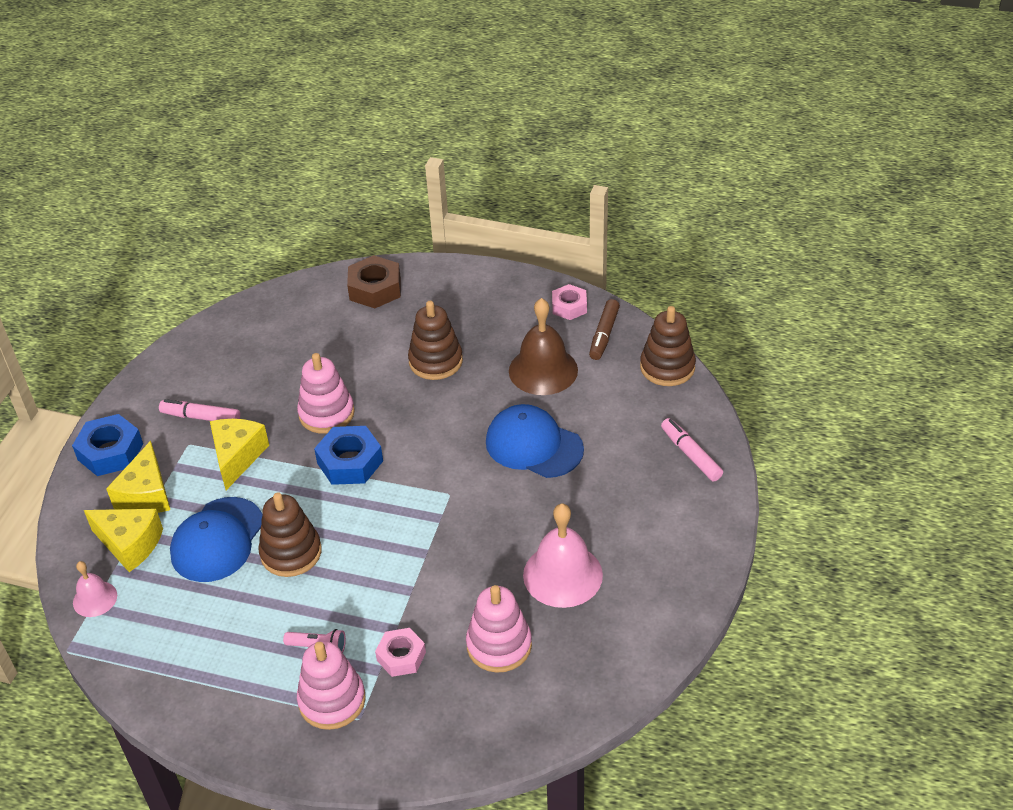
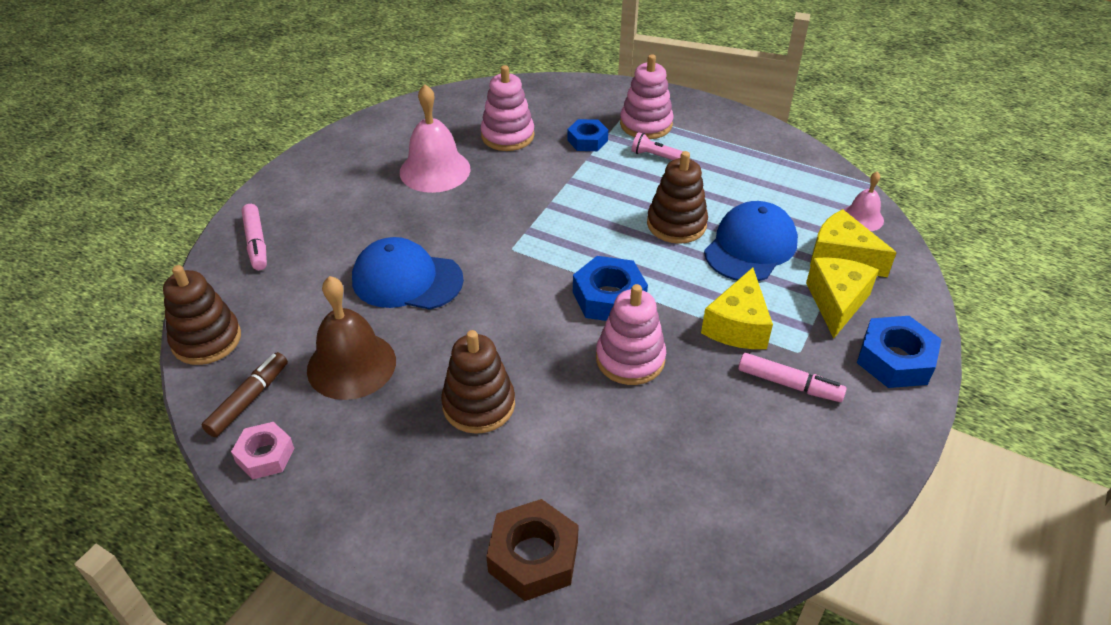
camera: 170 degrees left, 0 degrees up
pink nut [375,628,426,677] -> blue nut [567,119,608,151]
blue cap [486,404,584,478] -> blue cap turned 150 degrees clockwise [352,237,464,310]

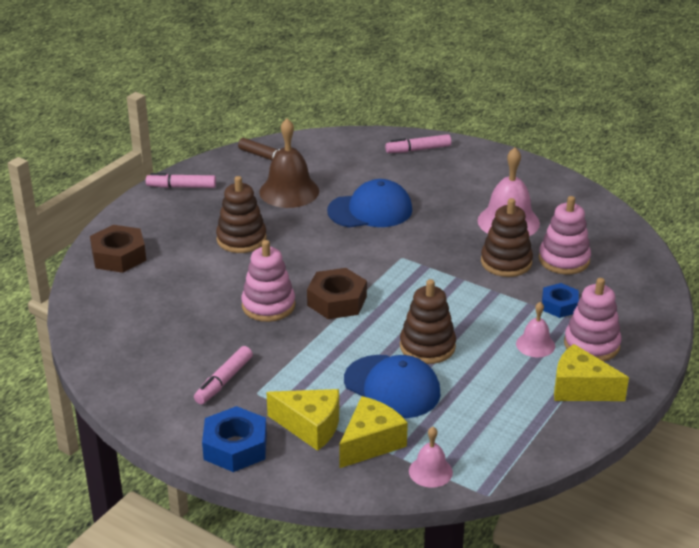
camera: 95 degrees right, 10 degrees down
brown stacking toy [163,265,241,365] -> brown stacking toy moved to [481,198,533,277]
pink nut [231,422,295,479] -> none
blue cap [352,237,464,310] -> blue cap turned 60 degrees clockwise [327,179,412,227]
blue nut [573,256,648,321] -> brown nut [307,268,367,319]
pink flashlight [632,132,683,160] -> pink bell [516,302,555,357]
yellow cheese [701,267,773,349] -> yellow cheese moved to [554,344,629,401]
none -> pink marker [146,173,216,188]

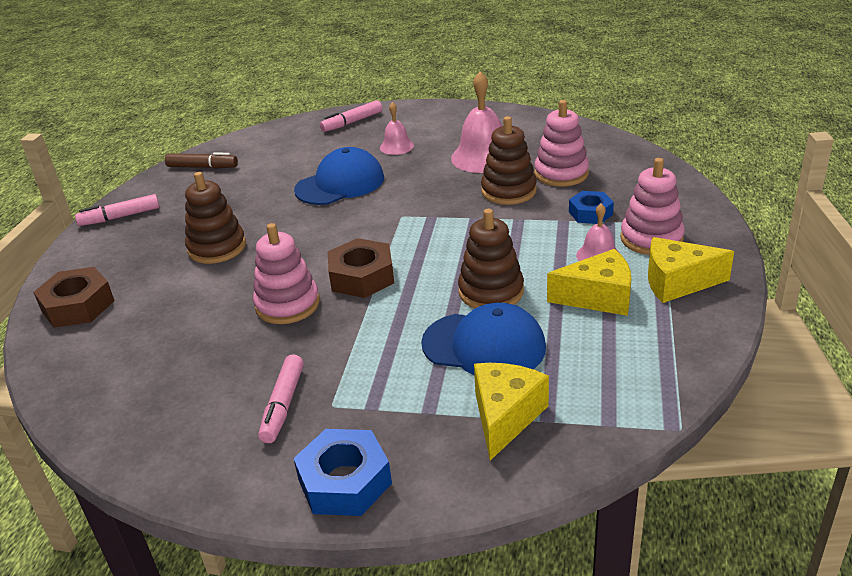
camera: 20 degrees left, 0 degrees up
brown bell [259,119,319,208] -> none
yellow cheese [266,389,339,451] -> yellow cheese moved to [547,249,631,316]
pink bell [409,427,453,488] -> pink bell moved to [380,102,414,155]

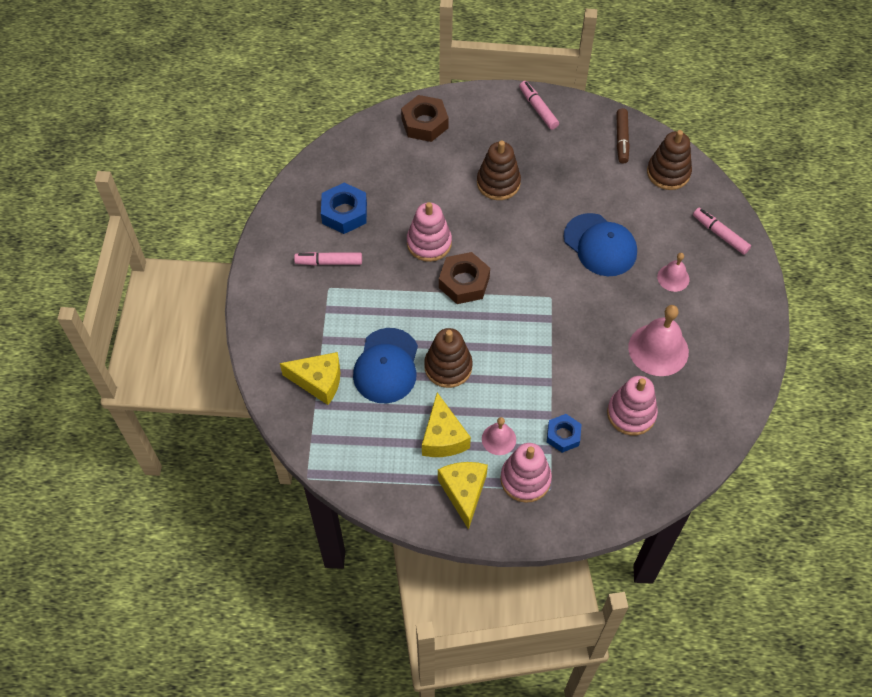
camera: 80 degrees right, 25 degrees up
blue nut [293,429,392,516] -> blue nut moved to [321,183,367,234]
brown stacking toy [481,116,537,205] -> brown stacking toy moved to [647,130,692,190]

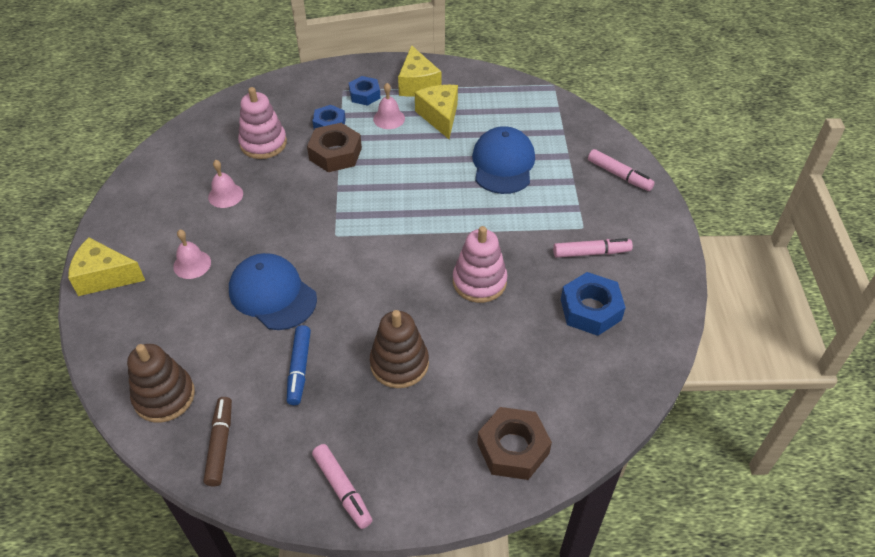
camera: 175 degrees right, 10 degrees down
yellow cheese [280,352,340,405] -> yellow cheese moved to [68,238,146,296]
brown stacking toy [424,328,473,388] -> none
brown nut [439,252,490,304] -> brown nut moved to [307,123,362,172]
pink stacking toy [500,443,552,503] -> blue nut [349,76,381,106]
pink bell [628,305,689,376] -> pink bell [208,160,243,208], size x0.55
pink marker [693,208,751,255] -> pink marker moved to [588,149,655,191]
none -> blue marker [287,325,311,405]

